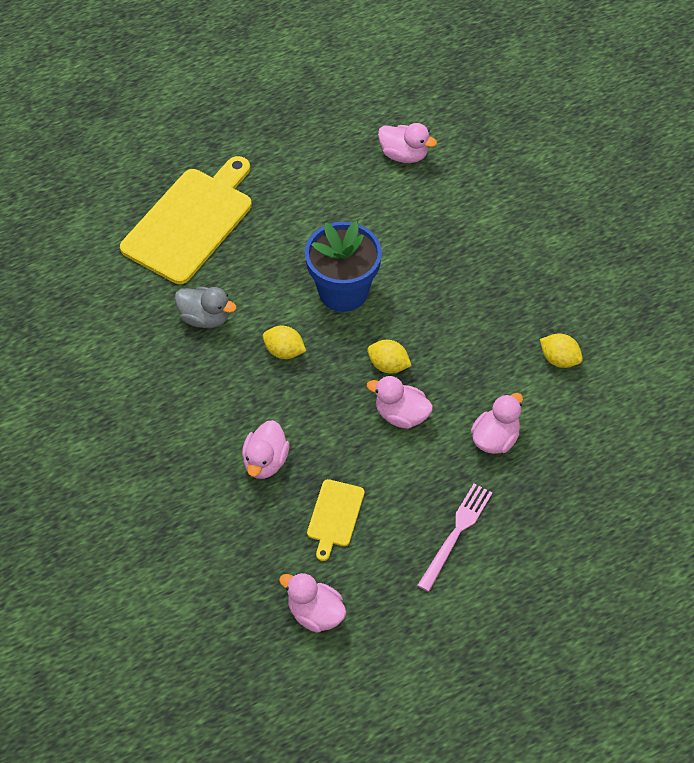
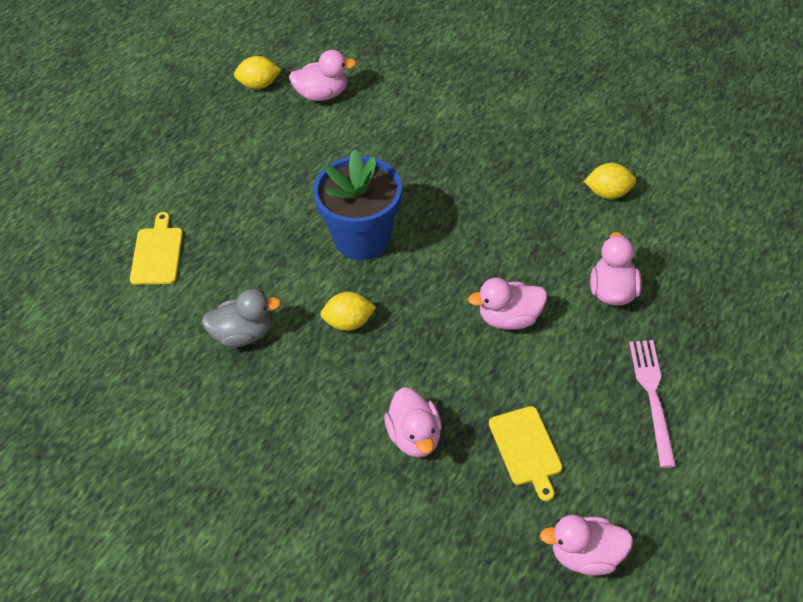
camera: 30 degrees left, 5 degrees down
yellow cutting board [120,156,252,284] -> yellow cutting board [130,212,183,285], size x0.47
yellow lemon [367,340,412,373] -> yellow lemon moved to [234,56,281,89]

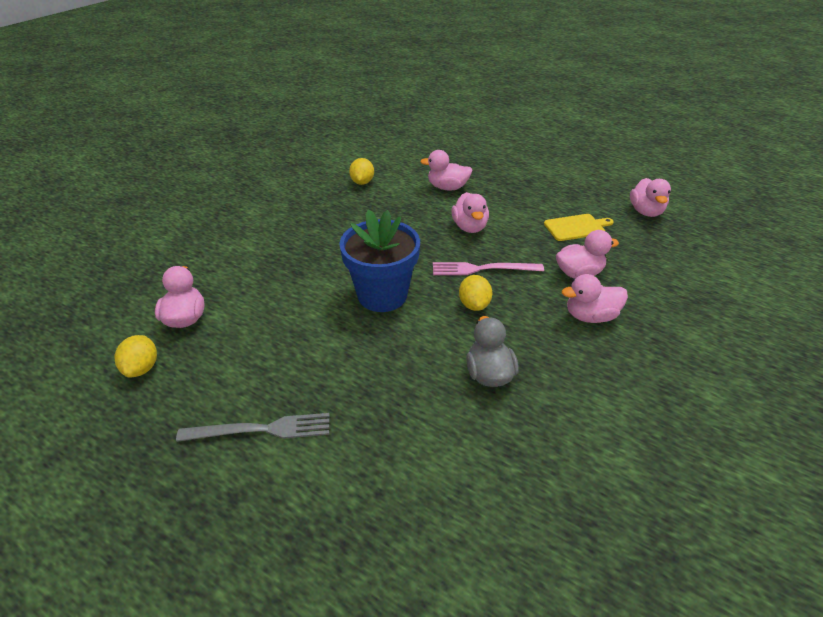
camera: 90 degrees left, 10 degrees down
yellow cutting board [130,212,183,285] -> none
pink fork [629,340,676,468] -> pink fork moved to [433,262,544,275]
none -> grey fork [176,413,329,442]
none -> pink duck [562,274,628,323]

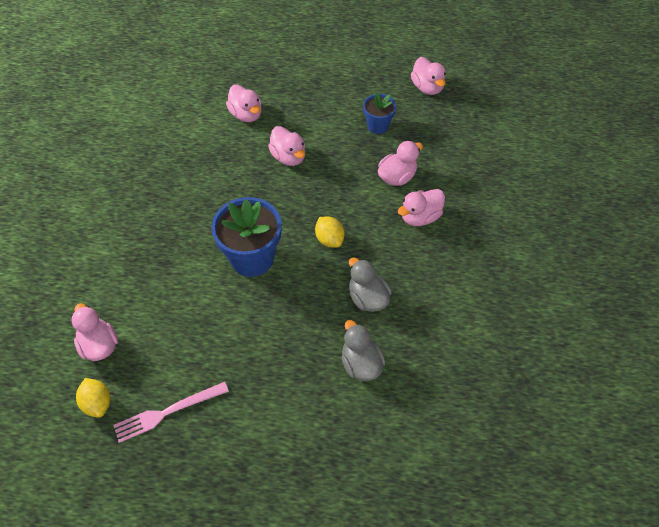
camera: 25 degrees left, 15 degrees up
grey fork [176,413,329,442] -> none
yellow lemon [349,158,374,185] -> none
pink duck [420,150,473,190] -> pink duck turned 105 degrees counterclockwise [226,84,262,122]
pink fork [433,262,544,275] -> pink fork moved to [113,382,229,443]
yellow cutting board [544,214,614,241] -> blue flower pot [363,92,396,134]
none -> grey duck [341,320,386,381]

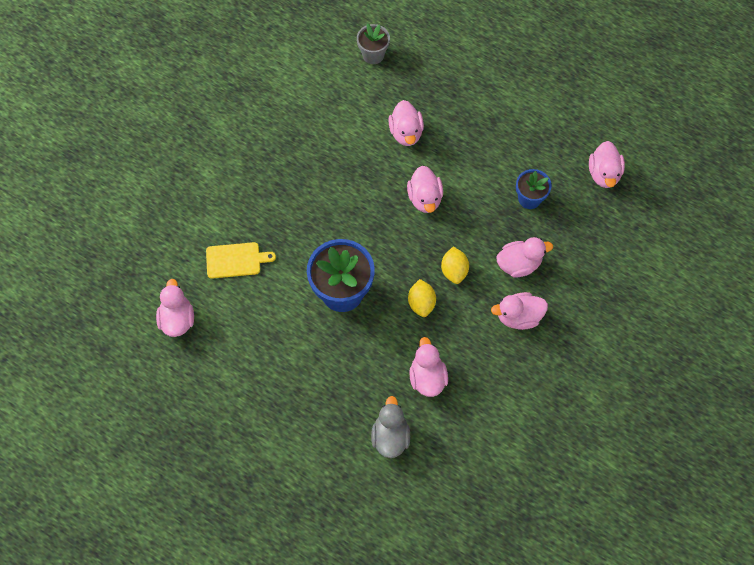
camera: 25 degrees right, 10 degrees up
yellow lemon [76,378,110,418] -> yellow lemon moved to [441,247,469,284]
pink fork [113,382,229,443] -> none
grey duck [349,258,392,312] -> pink duck [409,337,448,397]
none -> yellow cutting board [206,242,276,279]
none -> grey flower pot [357,24,390,64]

